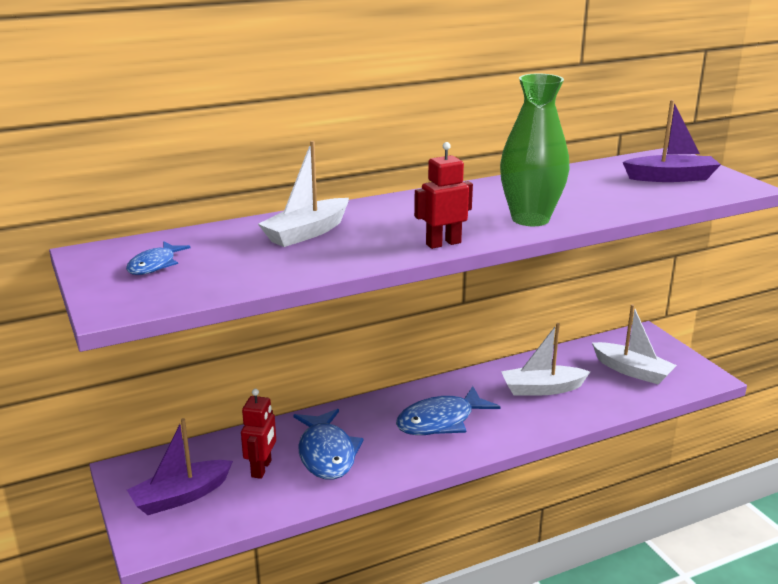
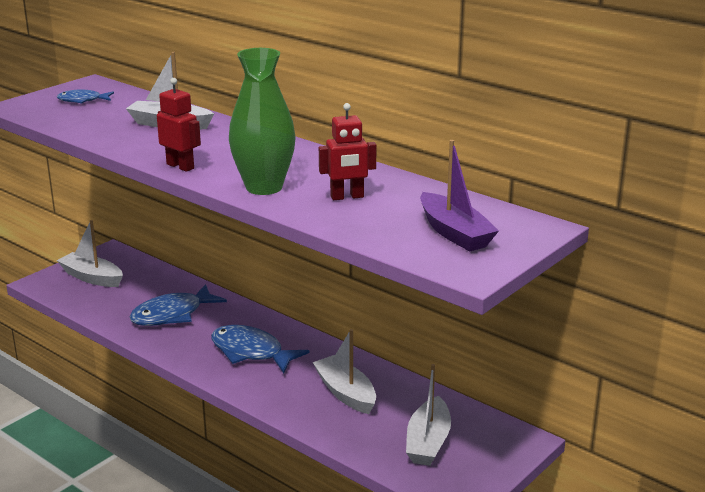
camera: 65 degrees right, 0 degrees up
purple boat [127,418,233,515] -> white boat [57,220,123,287]
red robot [241,389,276,479] -> red robot moved to [319,103,376,200]

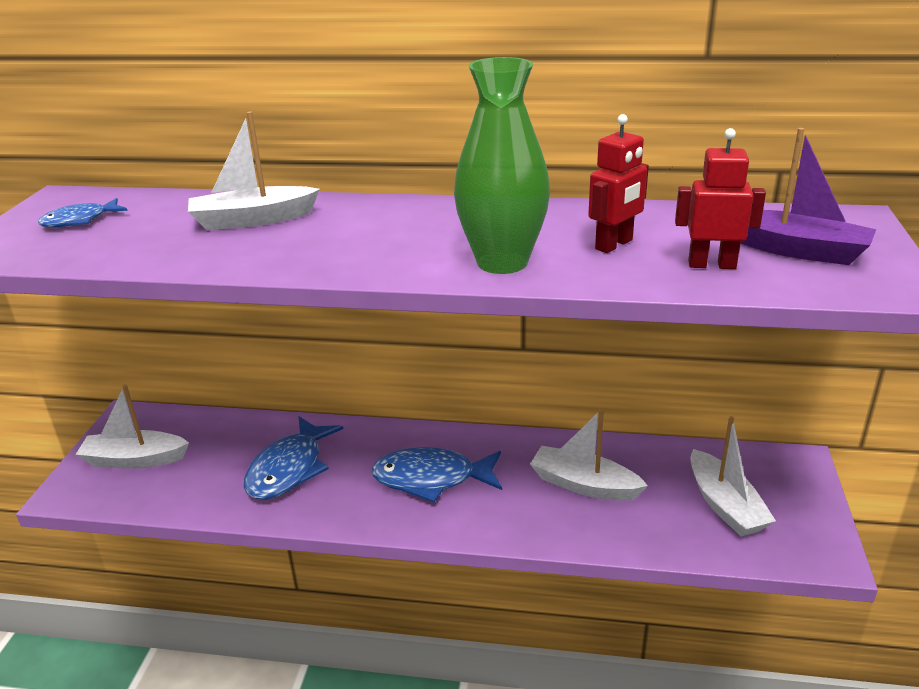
camera: 30 degrees left, 5 degrees up
red robot [157,78,201,172] -> red robot moved to [675,128,766,269]

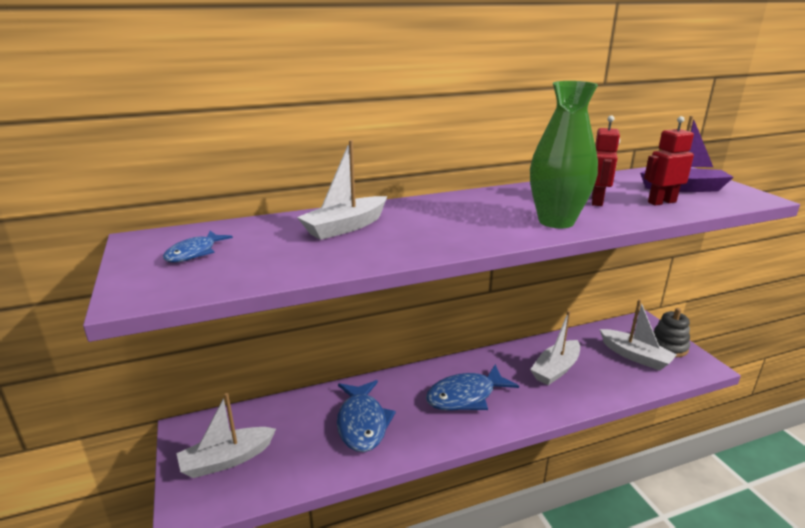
camera: 30 degrees left, 5 degrees down
white boat [530,409,648,501] -> white boat turned 45 degrees counterclockwise [530,311,580,385]
none -> grey stacking toy [653,308,690,357]

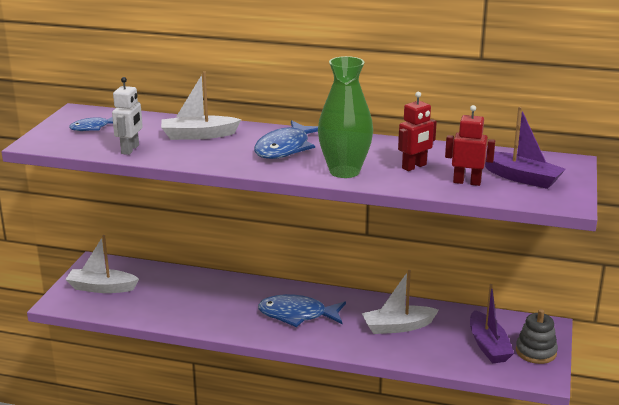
camera: 35 degrees right, 0 degrees up
blue fish [337,380,396,452] -> blue fish moved to [254,120,318,159]
white boat [600,299,677,371] -> purple boat [470,284,514,364]
none -> white robot [112,77,143,155]

